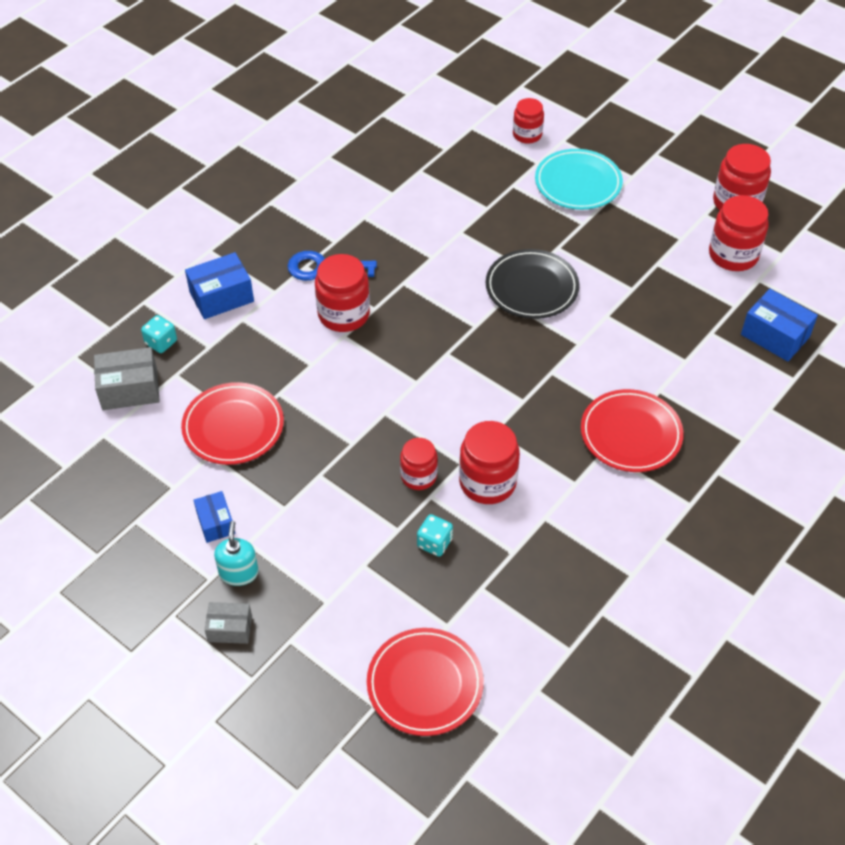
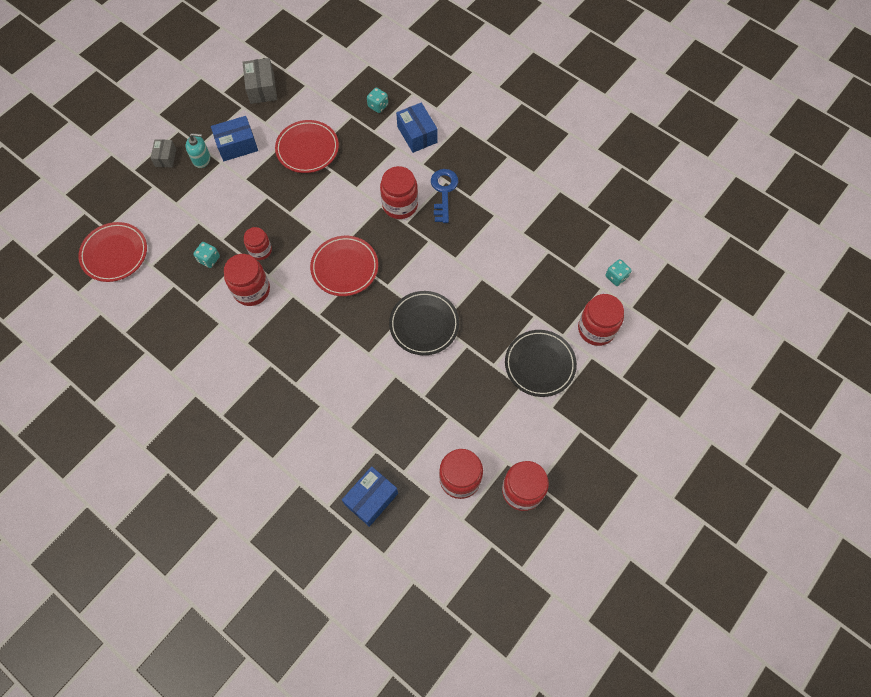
camera: 90 degrees right, 15 degrees up
grey box [94,347,160,410] -> grey box moved to [243,58,277,104]
blue box [193,491,235,543] -> blue box [211,116,258,161], size x1.59
red jar [513,98,544,144] -> red jar [578,294,624,346], size x1.57
turquoise plate [535,149,623,210] -> black plate [505,330,577,397]
red plate [581,389,684,472] -> red plate moved to [310,236,378,296]
none -> turquoise dice [605,259,632,286]

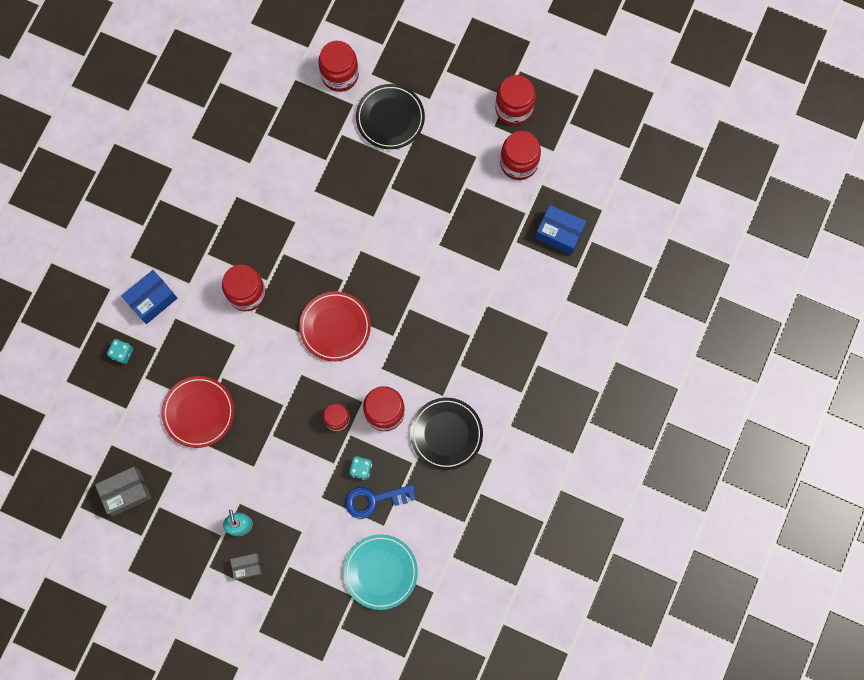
camera: 105 degrees left, 10 degrees up
red plate [78,222,147,282] -> turquoise plate [343,534,418,610]
blue box [211,116,258,161] -> none
black plate [389,291,459,355] -> black plate moved to [410,398,483,470]
blue key [431,169,458,223] -> blue key moved to [345,484,416,519]
turquoise dice [605,259,632,286] -> none

